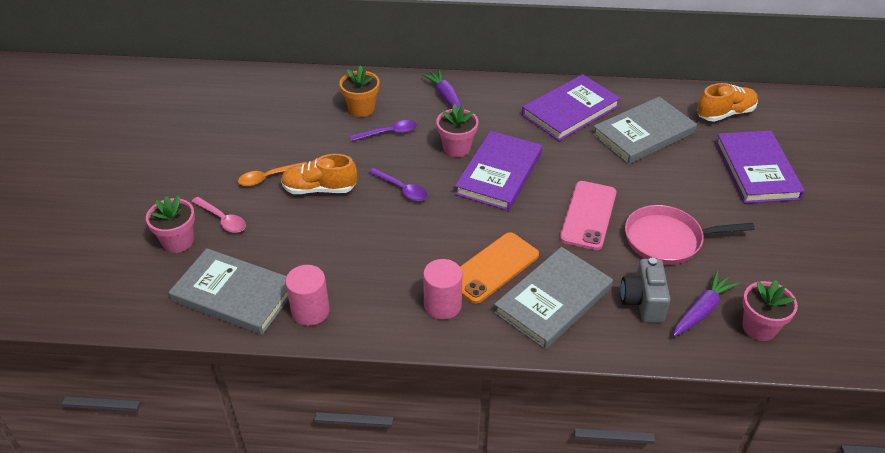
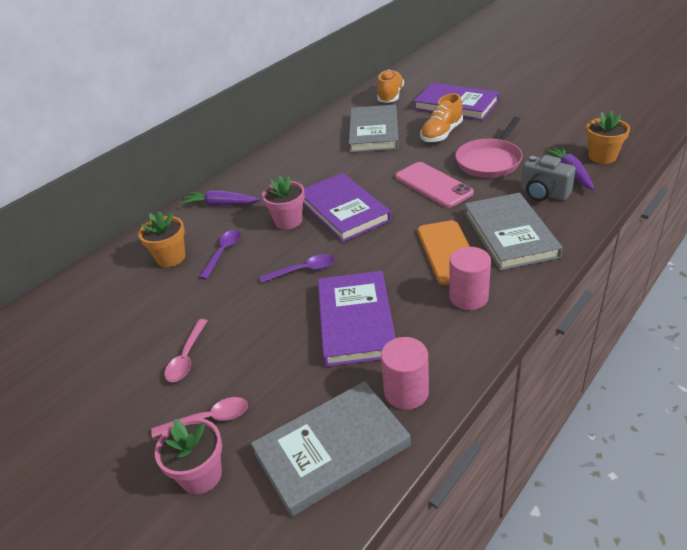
camera: 50 degrees left, 5 degrees down
orange spoon [238,162,307,186] -> pink spoon [164,319,207,382]
orange shoe [281,154,357,194] -> orange shoe moved to [420,93,463,142]
purple book [522,74,621,141] -> purple book moved to [318,271,396,367]
pink flower pot [742,280,798,341] -> orange flower pot [586,110,630,164]

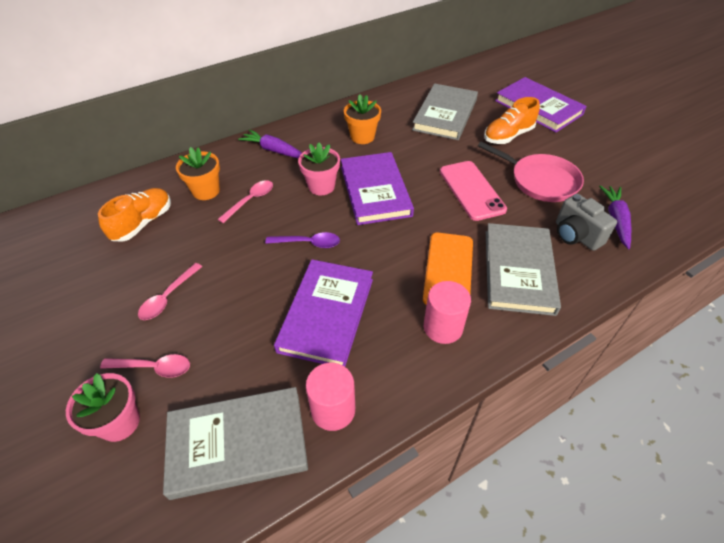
camera: 15 degrees right, 10 degrees up
purple spoon [199,230,241,279] -> pink spoon [218,180,273,223]
orange shoe [377,70,404,103] -> orange shoe moved to [98,188,171,242]
pink pan [456,117,523,178] -> pink pan turned 105 degrees counterclockwise [478,142,584,202]
orange flower pot [586,110,630,164] -> orange flower pot moved to [344,94,381,144]

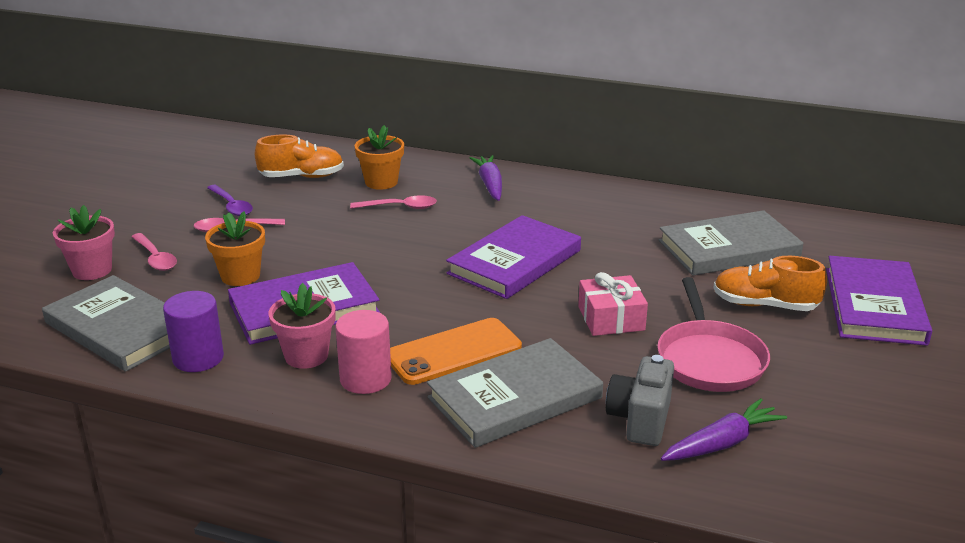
camera: 50 degrees right, 20 degrees down
purple spoon [265,232,340,248] -> purple spoon moved to [207,185,253,216]
pink flower pot [298,142,340,195] -> pink flower pot moved to [268,283,336,369]
pink cylinder [306,363,355,431] -> purple cylinder [163,291,224,372]
orange flower pot [344,94,381,144] -> orange flower pot moved to [205,211,265,286]
pink phone [440,161,507,221] -> pink gift [578,272,648,336]

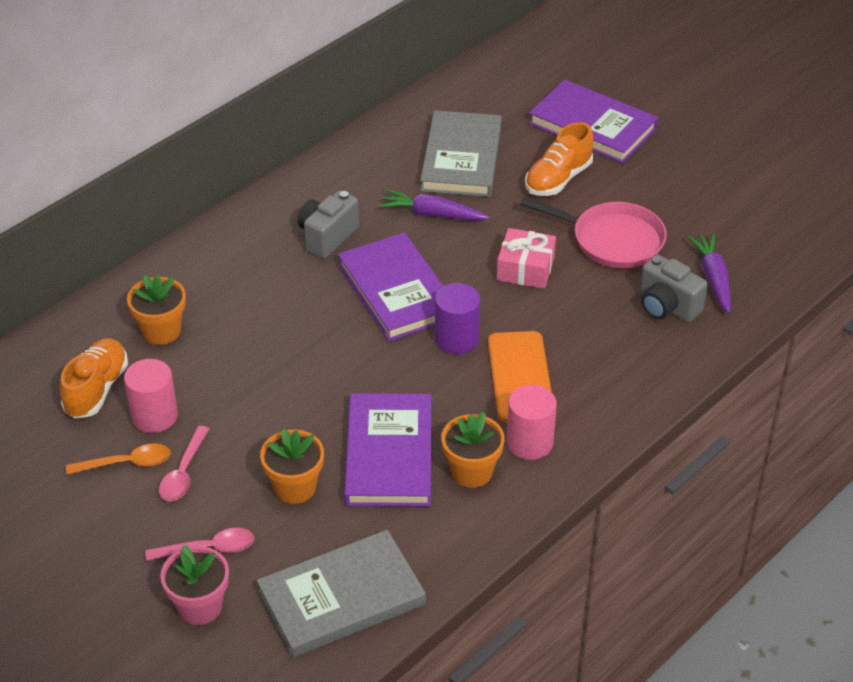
camera: 65 degrees left, 15 degrees up
purple cylinder [163,291,224,372] -> purple cylinder moved to [435,283,480,354]
purple spoon [207,185,253,216] -> orange spoon [66,443,171,475]
pink flower pot [268,283,336,369] -> orange flower pot [441,412,505,488]
pink spoon [350,195,437,209] -> none
grey book [427,338,603,448] -> none
purple carrot [470,155,502,201] -> purple carrot moved to [379,189,489,221]
none -> pink cylinder [124,359,178,433]
none -> grey camera [298,190,359,259]

